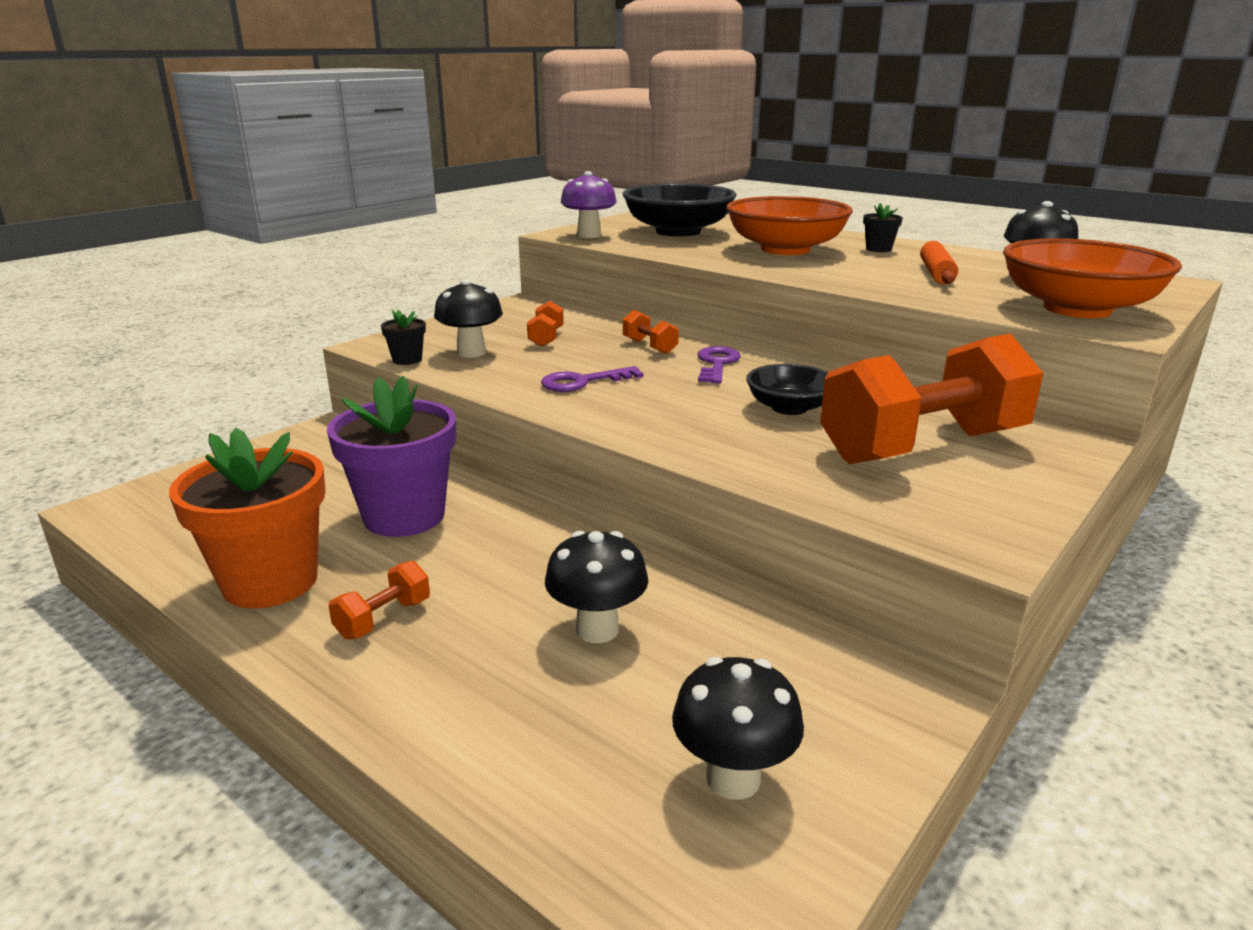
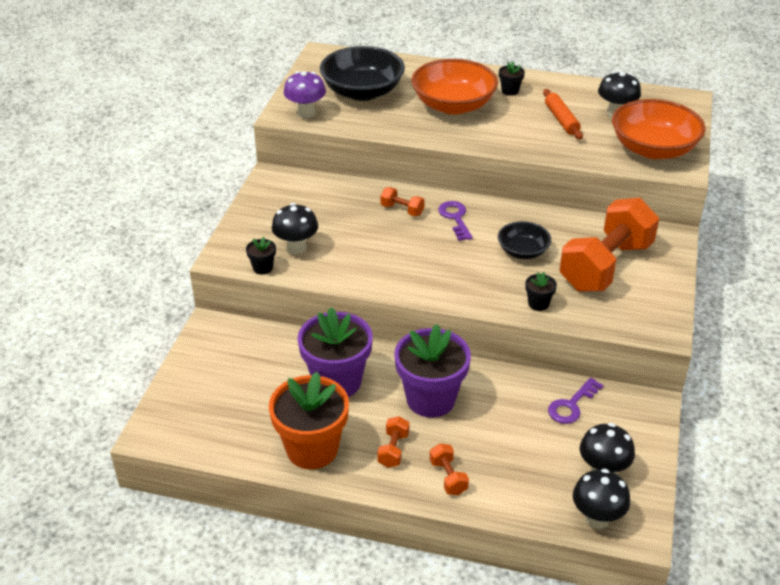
camera: 25 degrees left, 15 degrees up
orange dumbbell [527,301,564,347] -> orange dumbbell moved to [430,443,469,495]
purple key [541,366,643,392] -> purple key moved to [548,377,603,424]
black mushroom [545,531,648,643] -> black mushroom moved to [573,469,630,529]
none -> purple flower pot [394,324,471,418]
none -> black flower pot [525,272,557,311]

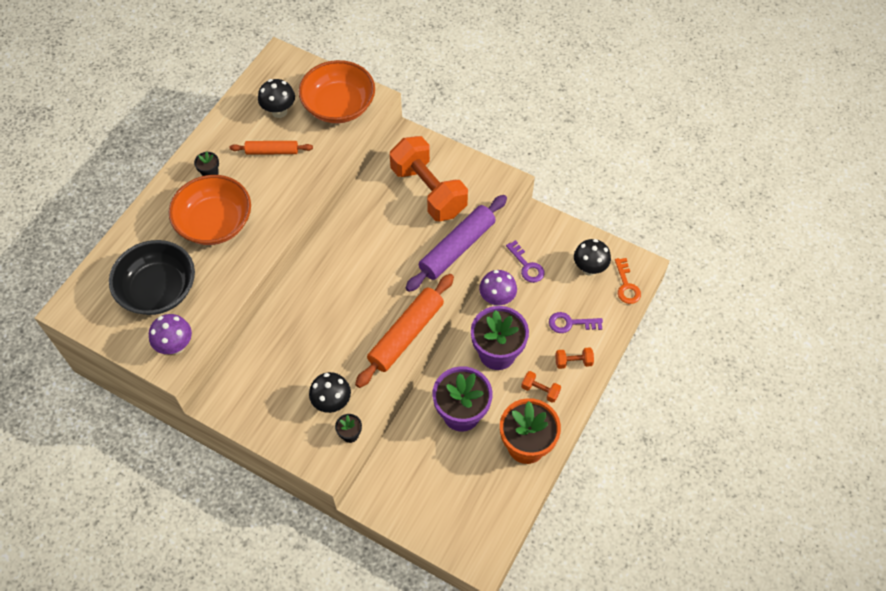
camera: 75 degrees left, 20 degrees up
orange dumbbell [381,187,424,216] -> none
purple key [438,201,473,241] -> purple key moved to [549,312,603,333]
black bowl [498,221,551,259] -> none
black flower pot [525,272,557,311] -> purple rolling pin [405,195,507,292]
black mushroom [573,469,630,529] -> orange key [615,258,641,304]
none -> orange rolling pin [355,274,454,388]
none -> purple mushroom [479,270,517,306]

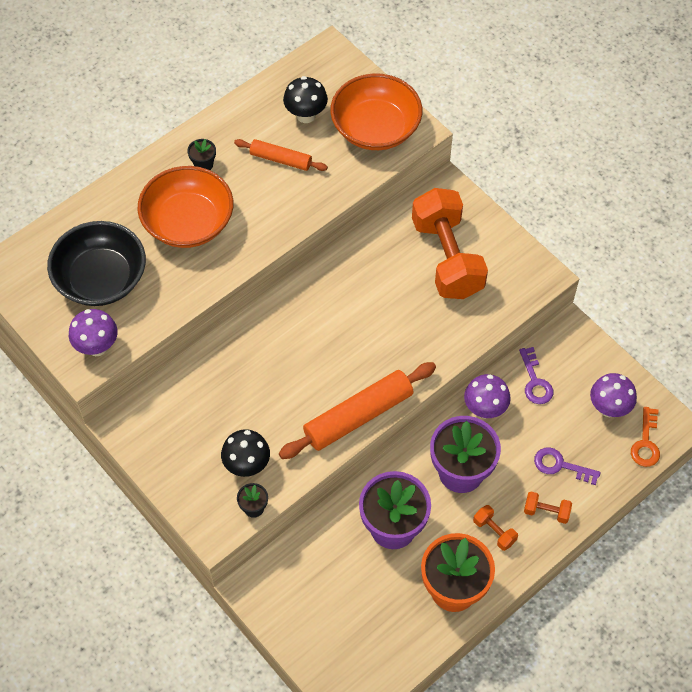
camera: 20 degrees right, 0 degrees up
purple rolling pin [405,195,507,292] -> none
black mushroom [574,239,611,276] -> purple mushroom [590,373,637,417]

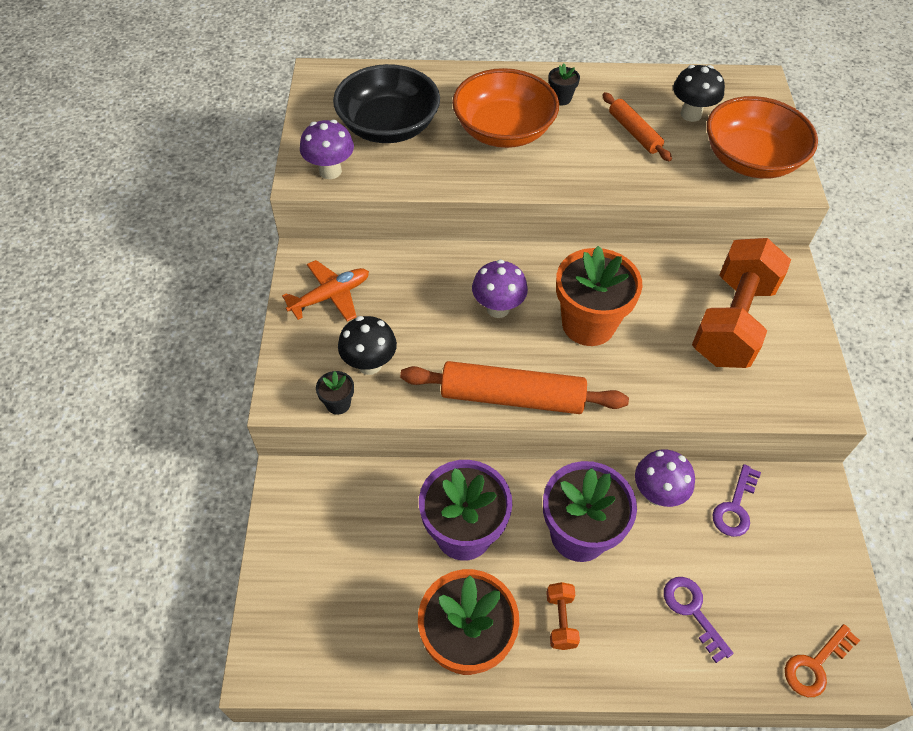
camera: 40 degrees right, 5 degrees down
orange dumbbell [524,492,572,524] -> none
purple mushroom [590,373,637,417] -> purple mushroom moved to [472,259,528,318]
none -> orange plane [282,260,369,321]
none -> orange flower pot [556,246,643,346]

